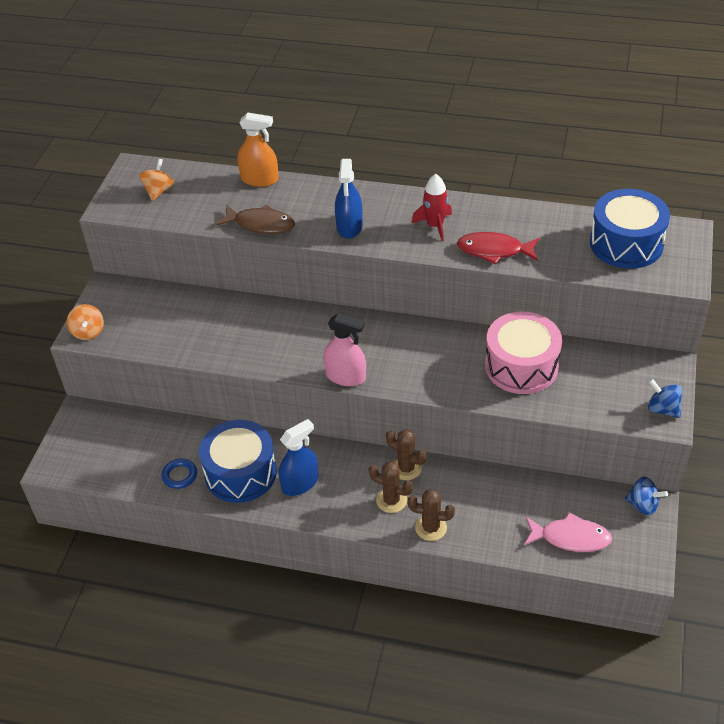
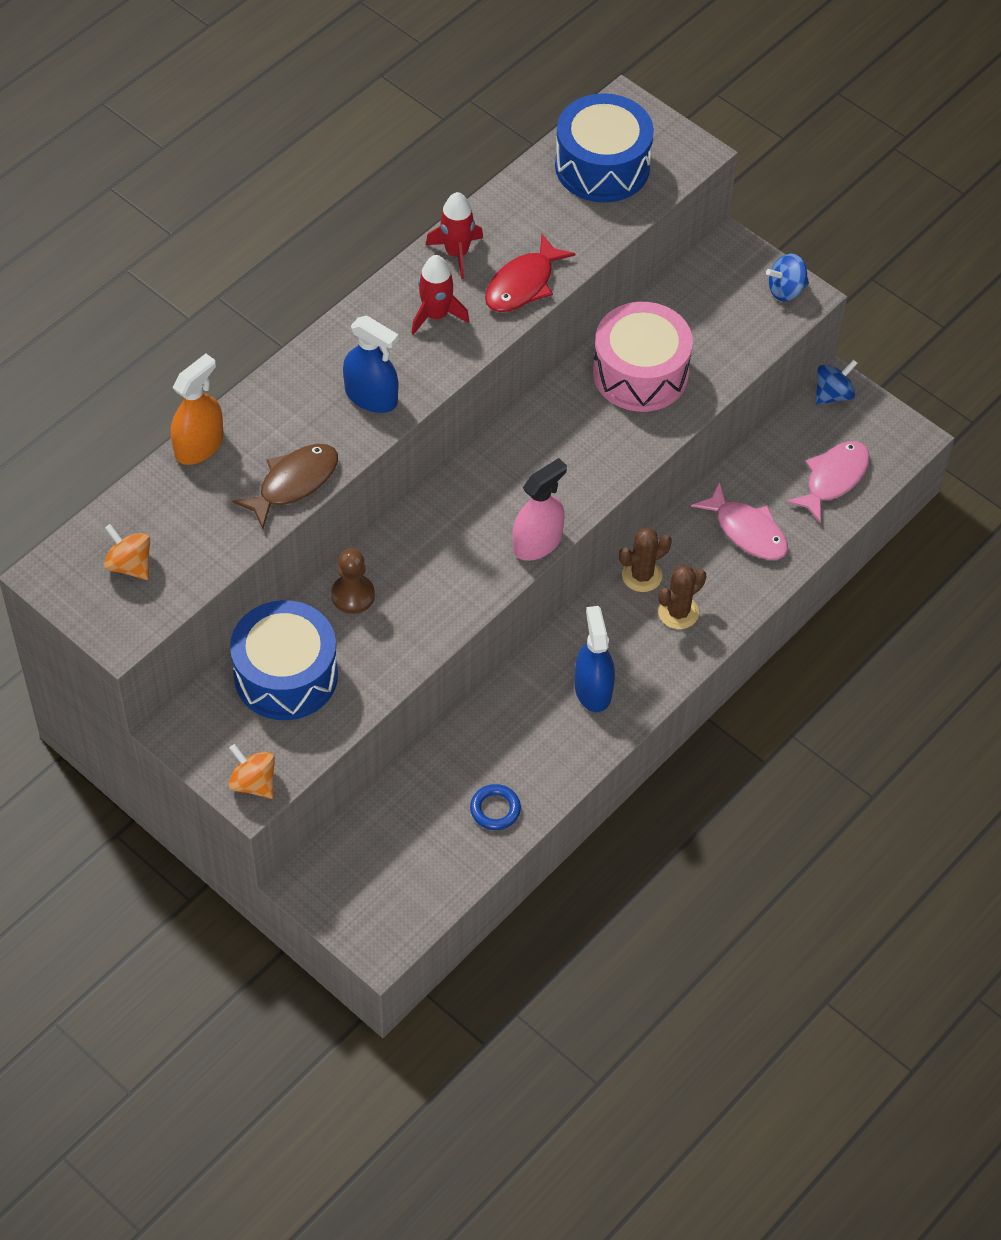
camera: 65 degrees left, 10 degrees up
orange spinning top [67,304,104,340] -> orange spinning top turned 150 degrees counterclockwise [229,744,275,799]
blue drum [199,420,277,503] -> blue drum moved to [230,600,338,720]
brown cactus [408,489,455,541] -> none
none -> brown pawn [331,548,375,614]
none -> red rocket [426,192,483,279]
none -> pink fish [691,482,788,560]

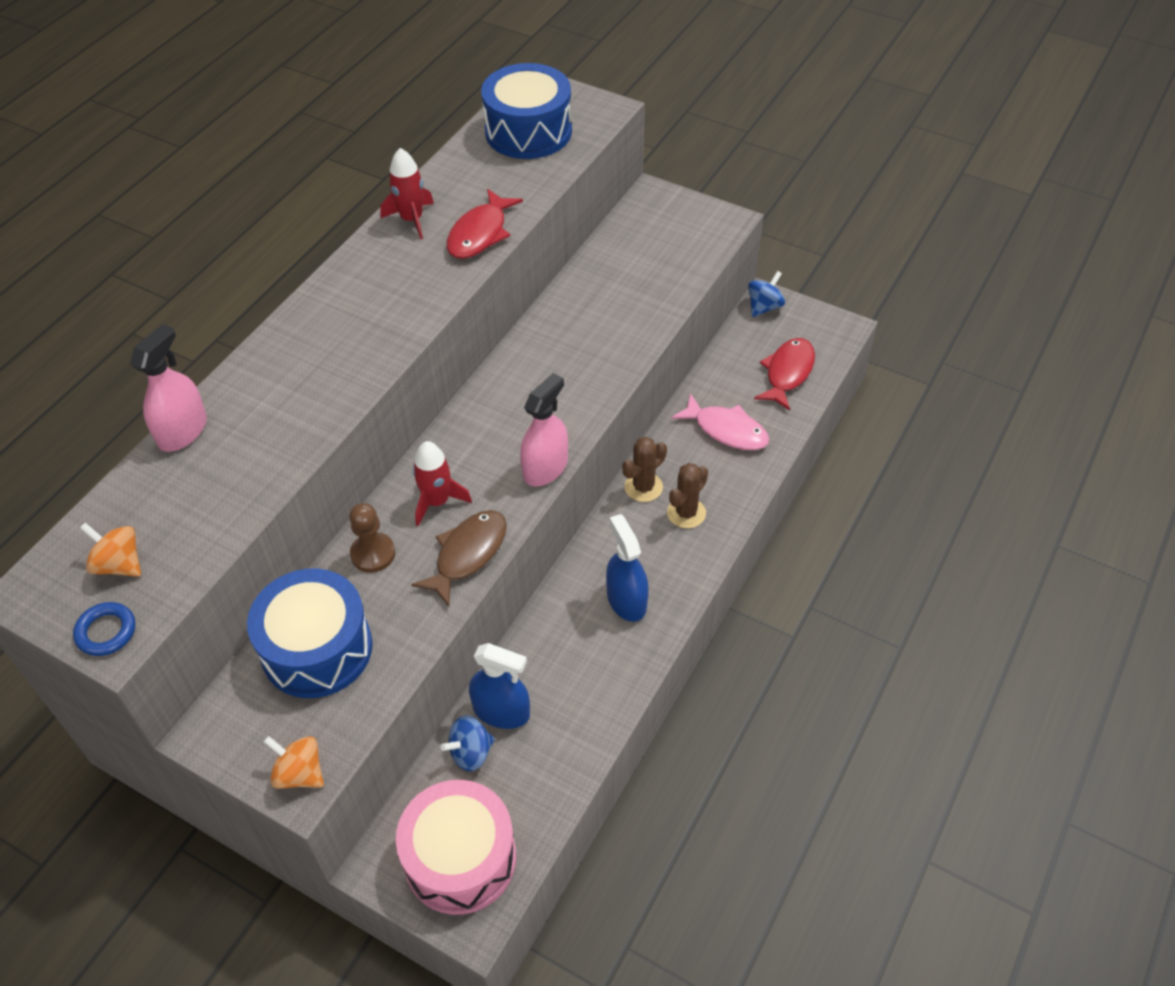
camera: 10 degrees left, 5 degrees down
orange spray bottle [171,354,224,465] -> pink spray bottle [130,324,207,452]
brown fish [232,444,338,529] -> brown fish moved to [411,510,507,607]
blue spray bottle [343,315,399,413] -> blue spray bottle moved to [469,643,530,729]
red rocket [411,255,469,335] -> red rocket moved to [413,441,472,526]
blue ring [470,784,521,830] -> blue ring moved to [73,602,135,656]
pink drum [593,302,693,412] -> pink drum moved to [396,780,516,915]
blue spinning top [766,254,809,302] -> blue spinning top moved to [441,715,495,771]
pink fish [786,441,870,523] -> red fish [754,338,815,411]

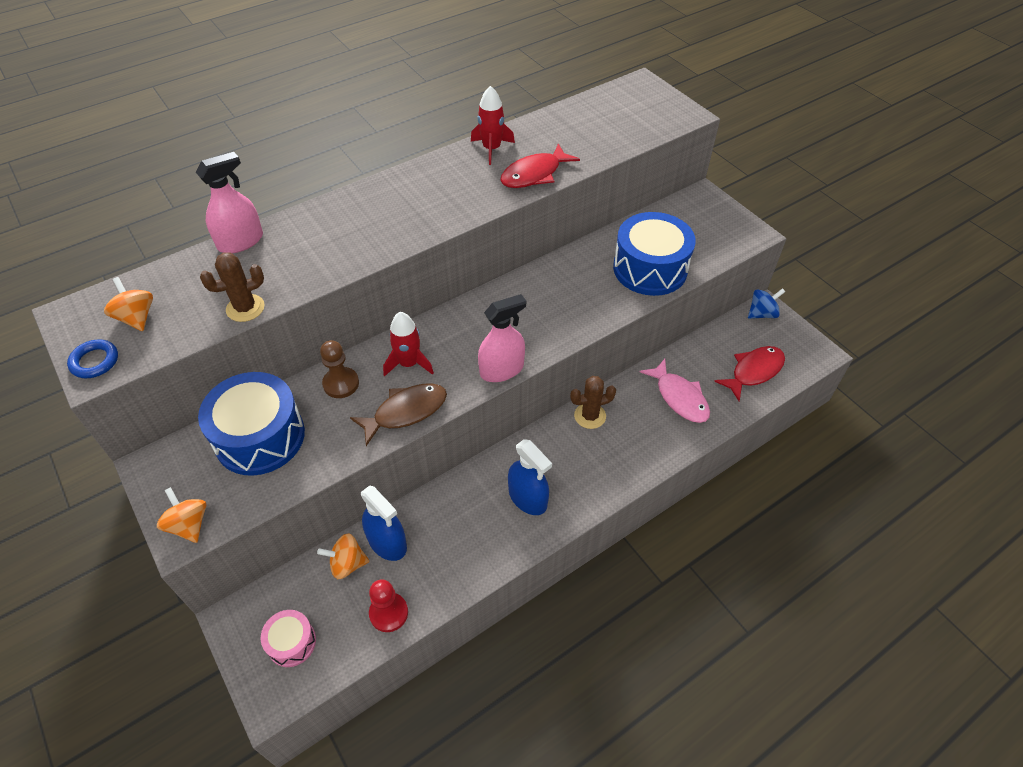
camera: 25 degrees right, 0 degrees up
pink drum [396,780,516,915] -> pink drum [261,610,316,667], size x0.52
blue spinning top [441,715,495,771] -> orange spinning top [317,533,370,579]
blue drum [481,63,572,159] -> blue drum moved to [613,212,696,296]
blue spray bottle [606,514,649,622] -> blue spray bottle turned 135 degrees clockwise [508,439,552,515]
brown cactus [667,463,708,528] -> brown cactus moved to [200,252,265,322]
none -> red pawn [369,579,408,632]

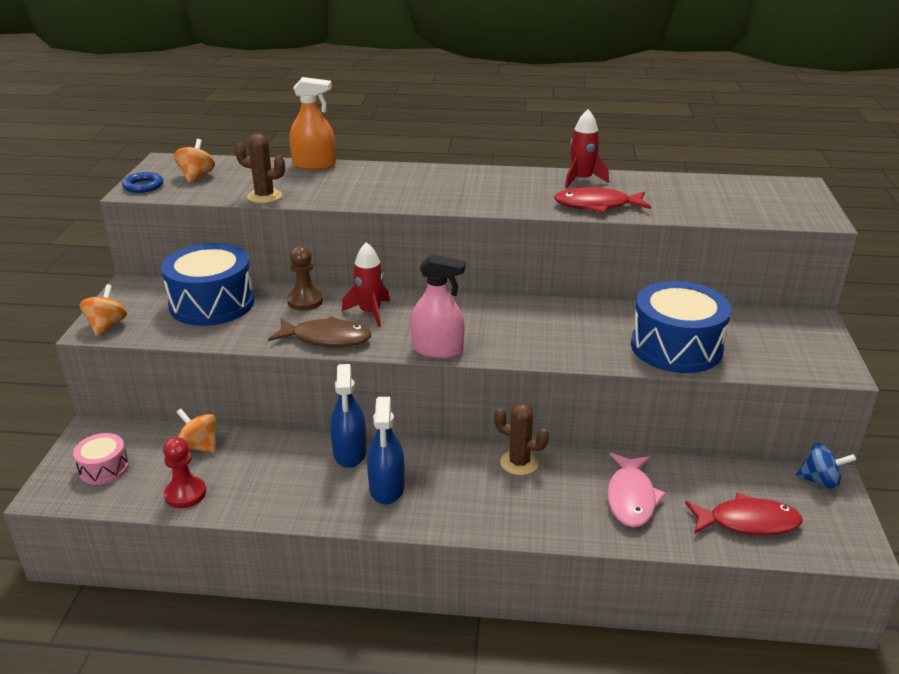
camera: 40 degrees right, 20 degrees down
pink spray bottle [196,152,263,253] -> orange spray bottle [289,77,336,170]
blue spray bottle [361,485,407,561] -> blue spray bottle moved to [330,364,367,468]

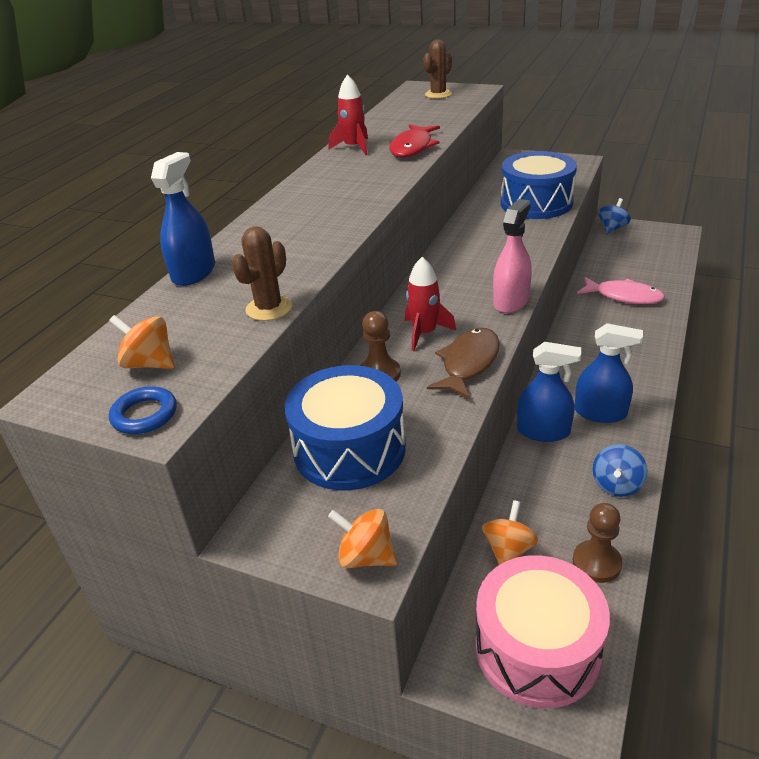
camera: 70 degrees left, 5 degrees up
pink drum [73,433,129,485] -> pink drum [476,555,610,709], size x1.94
red pawn [163,437,206,508] -> brown pawn [573,503,622,583]
orange spinning top [176,409,216,453] -> orange spinning top turned 150 degrees clockwise [482,500,538,565]
orange spray bottle [289,77,336,170] -> blue spray bottle [151,152,215,286]
brown cactus [494,403,549,475] -> brown cactus moved to [423,39,452,99]
red fish [685,493,803,536] -> none
none -> blue spinning top [593,444,648,497]

